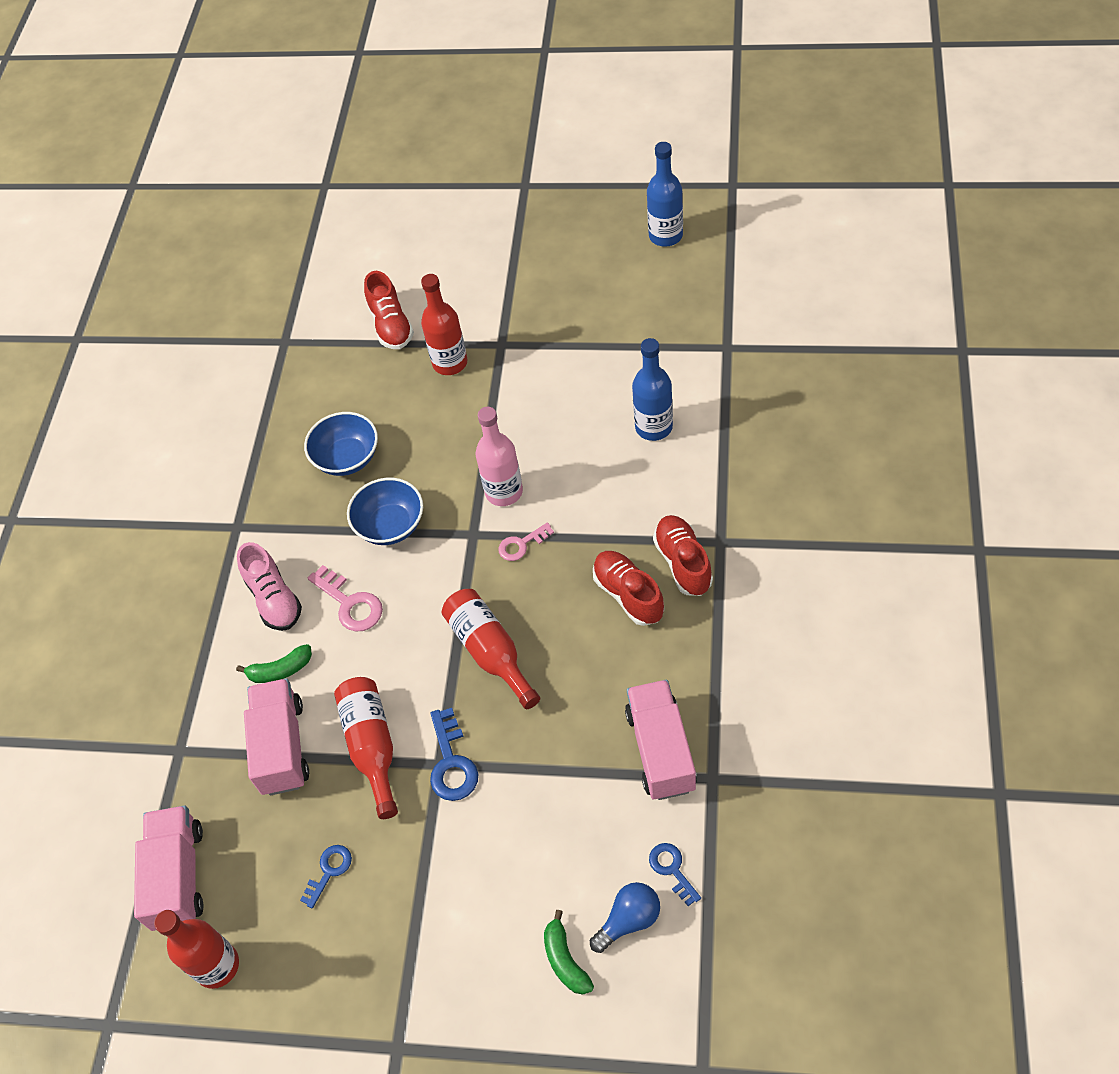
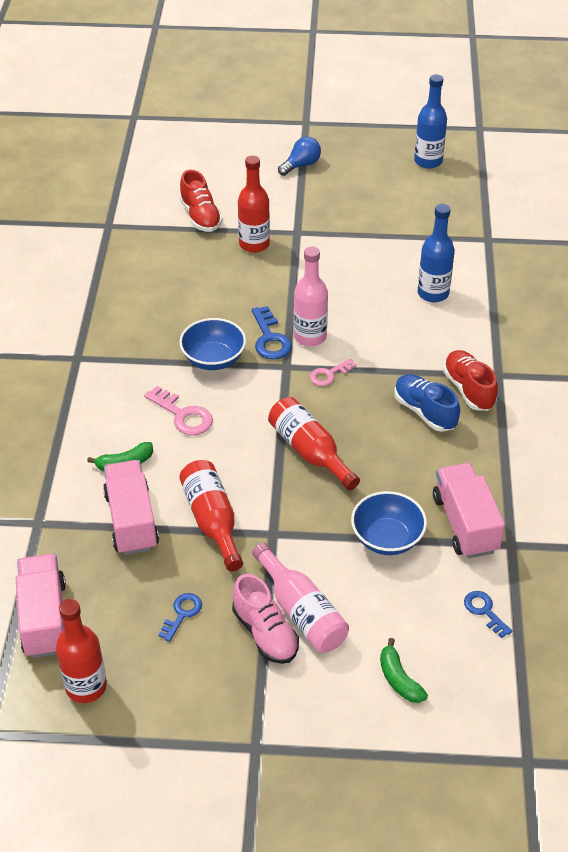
camera: 10 degrees left, 10 degrees down
pink shoe [237,542,302,631] -> pink shoe moved to [232,574,299,664]
blue bowl [304,412,378,476] -> blue bowl moved to [351,491,427,555]
blue key [430,708,478,801] -> blue key moved to [252,306,292,360]
blue light bulb [590,882,660,953] -> blue light bulb moved to [278,137,321,176]
red shoe [593,551,664,626] -> blue shoe [394,374,460,432]
none -> pink bottle [252,543,349,653]

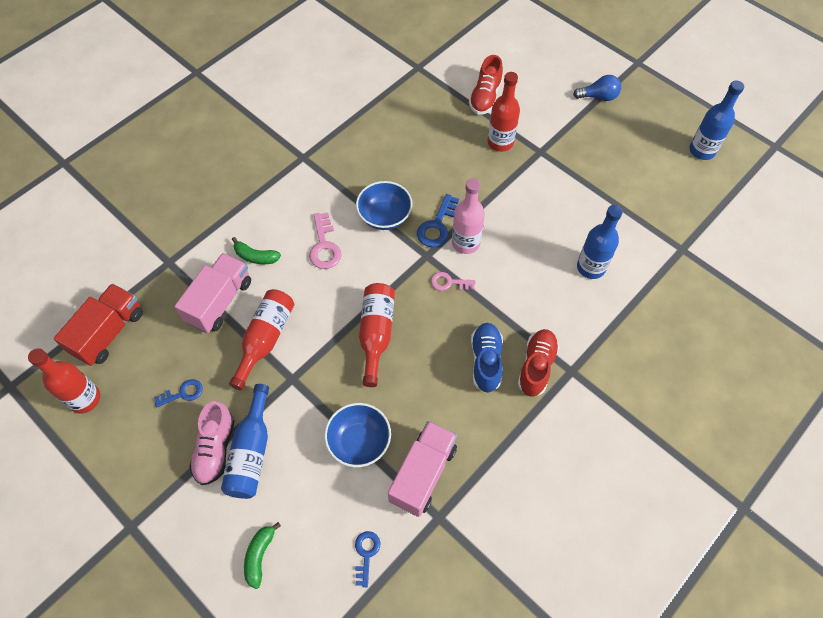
camera: 40 degrees right, 15 degrees up
pink truck [16,554,66,658] -> red truck [54,284,143,366]
pink bottle [252,543,349,653] -> blue bottle [221,384,269,499]

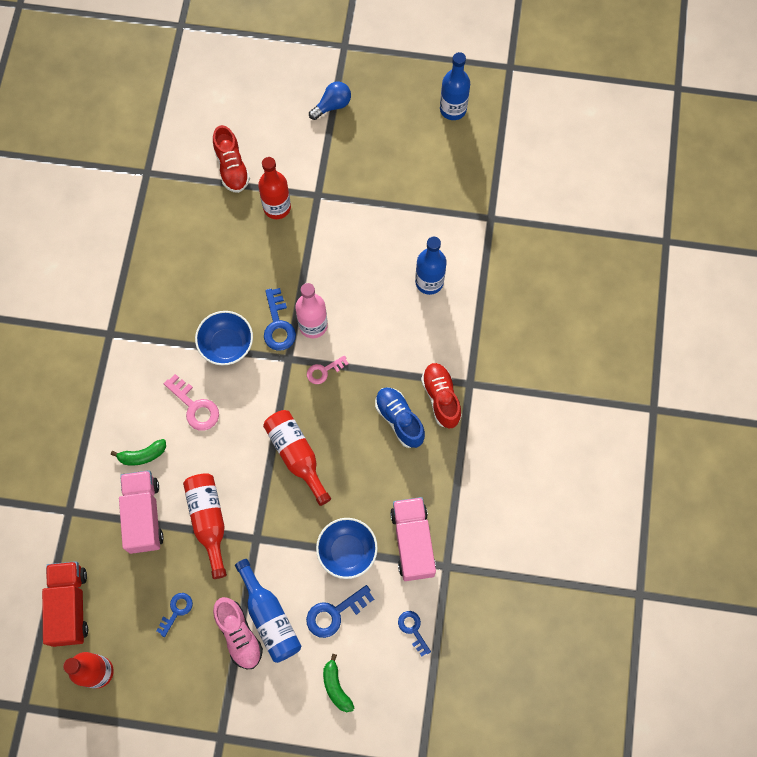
camera: 35 degrees left, 10 degrees up
none -> blue key [306,585,374,638]

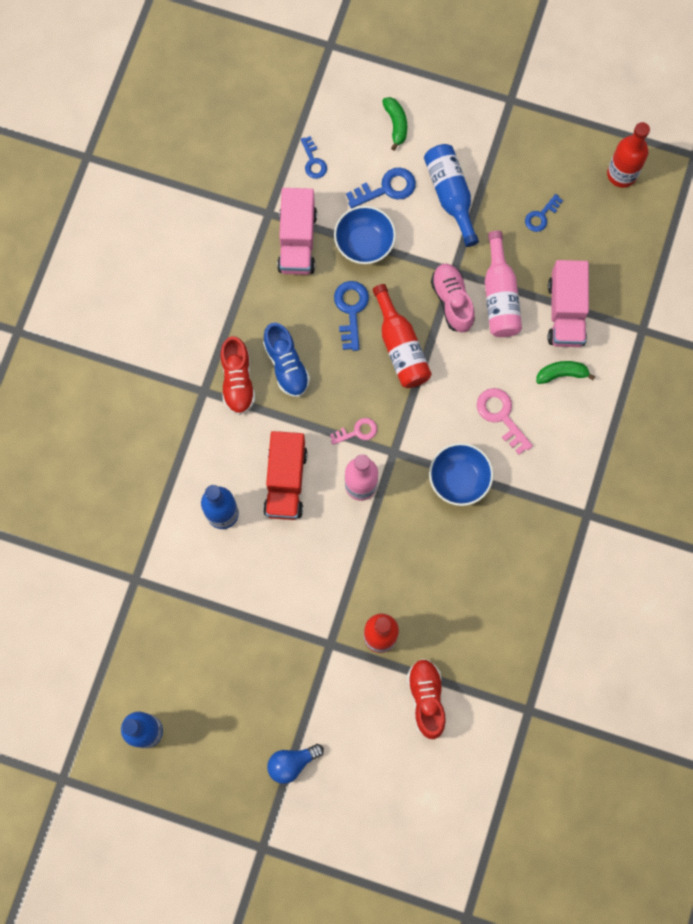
camera: 170 degrees left, 5 degrees up
red truck [42,561,88,647] -> red truck moved to [263,431,308,520]
red bottle [183,473,227,579] -> pink bottle [485,231,522,337]
pink shoe [213,597,263,669] -> pink shoe moved to [431,264,475,332]
blue key [264,288,296,351] -> blue key moved to [334,281,369,351]

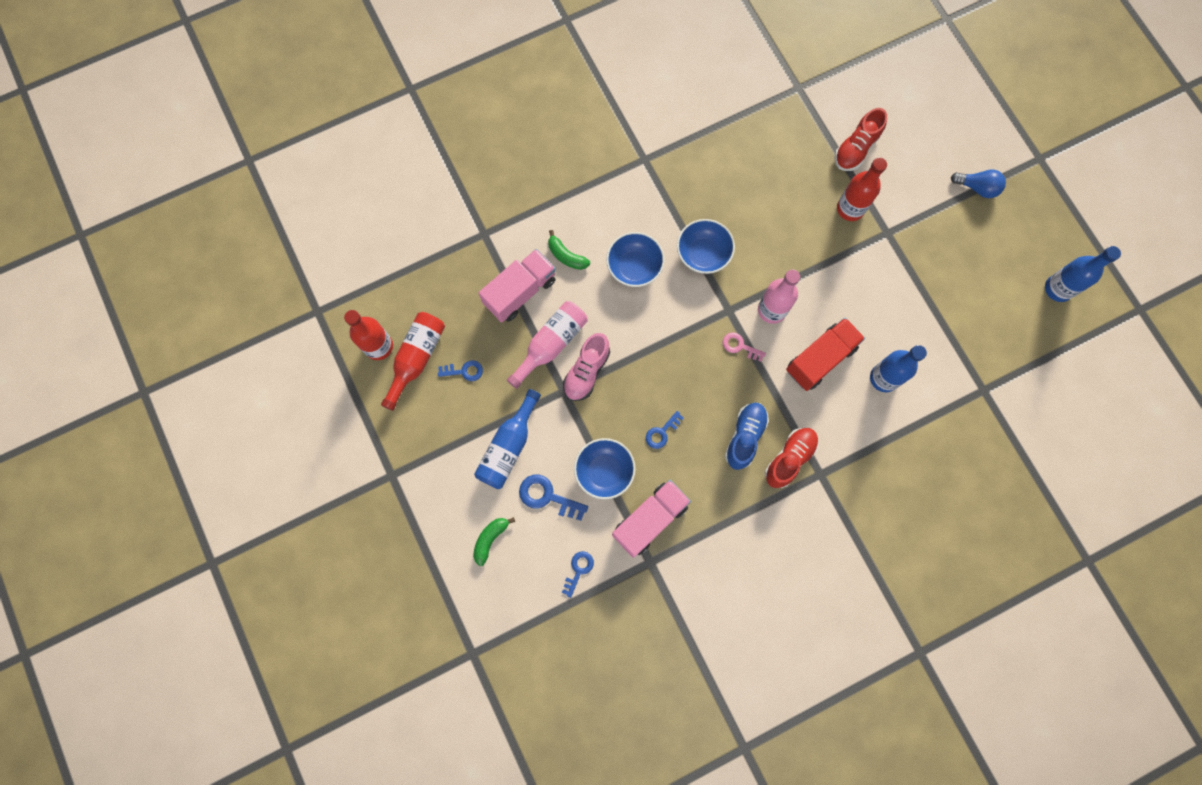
camera: 135 degrees left, 0 degrees up
blue key [334,281,369,351] -> blue key [646,411,684,449], size x0.65
red bottle [372,284,432,388] -> red bottle moved to [381,312,445,411]
pink key [477,388,533,454] -> blue bowl [606,232,665,287]

